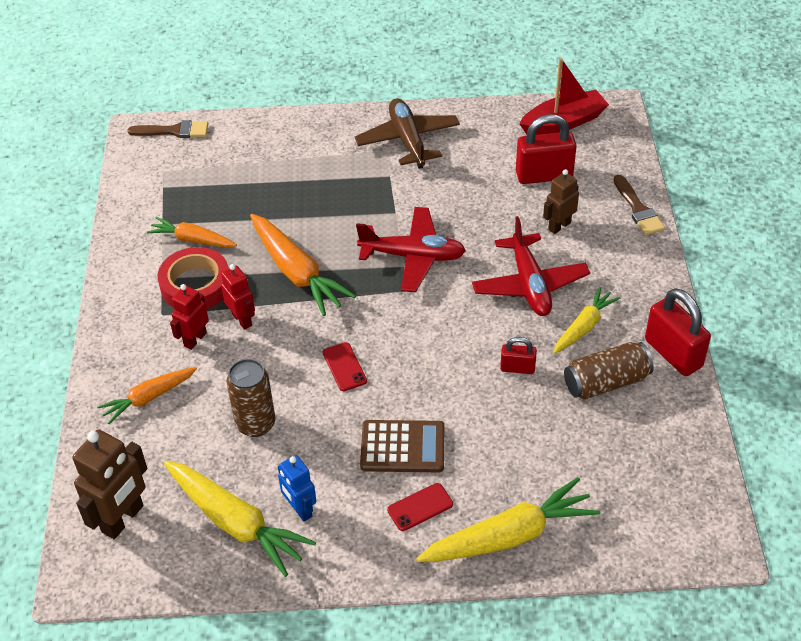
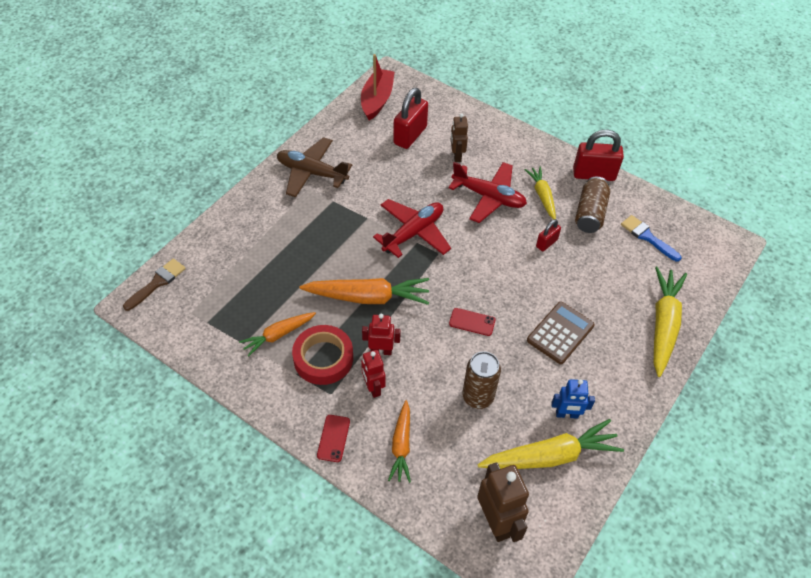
camera: 55 degrees left, 5 degrees up
red phone [387,483,453,531] -> red phone moved to [317,415,350,462]
brown brush [614,175,665,235] -> none
none -> blue brush [621,215,681,262]

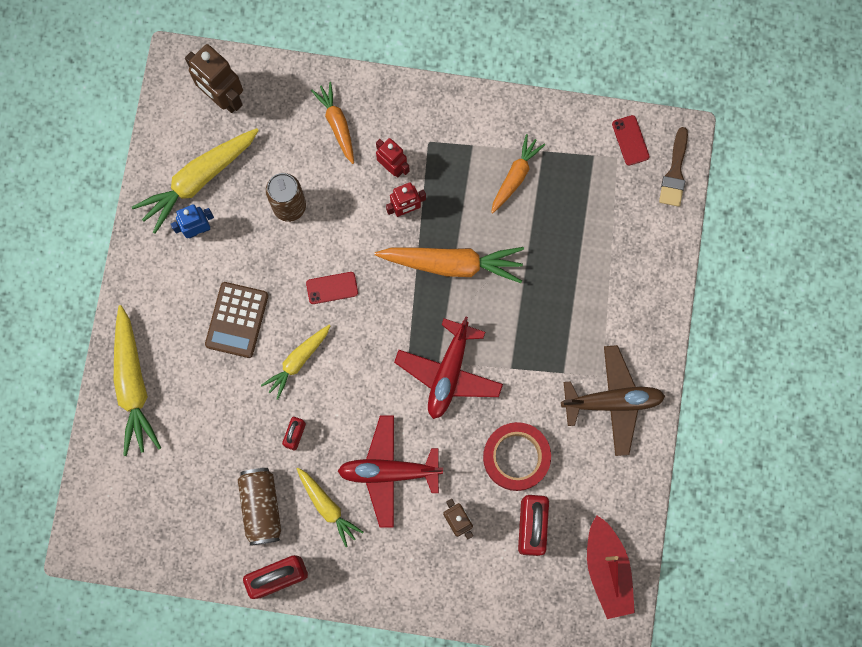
camera: 155 degrees right, 25 degrees up
red tape [292,325,353,385] -> red tape moved to [483,422,551,491]
orange carrot [300,278,429,305] -> orange carrot turned 150 degrees counterclockwise [375,247,524,283]
red phone [317,415,350,462] -> red phone moved to [612,115,650,165]
blue brush [621,215,681,262] -> none
none -> yellow carrot [261,325,330,400]

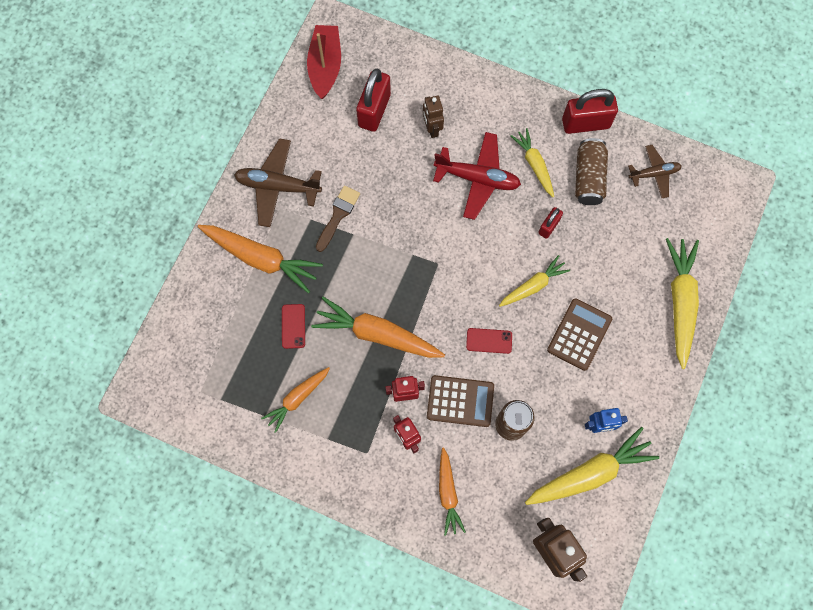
camera: 165 degrees left, 5 degrees down
red plane [394,316,503,419] -> none
red tape [483,422,551,491] -> none
red phone [612,115,650,165] -> red phone moved to [282,304,305,349]
brown brush [659,127,688,207] -> brown brush moved to [316,186,360,252]
none -> orange carrot [198,225,323,293]
none -> brown calculator [427,375,494,427]
none -> brown plane [628,145,682,198]

